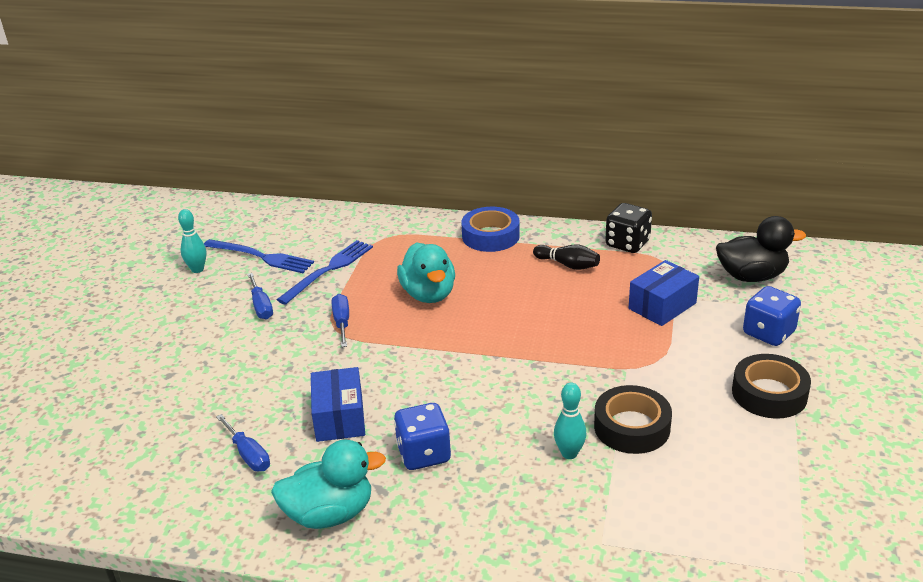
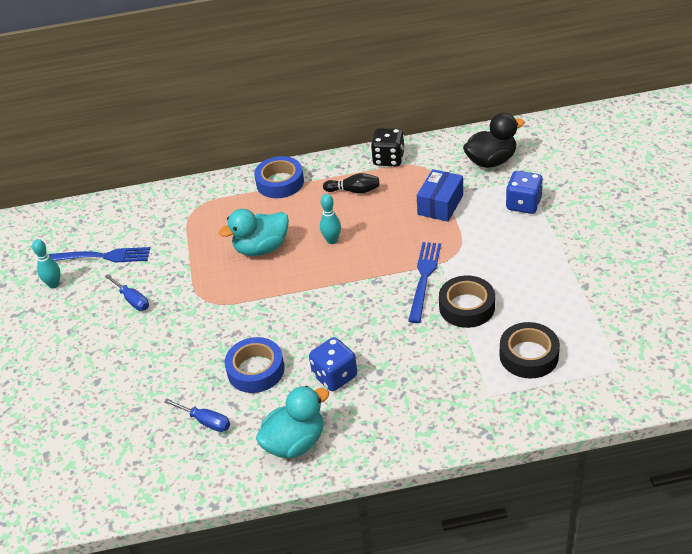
camera: 20 degrees left, 10 degrees up
blue fork [277,240,373,305] -> blue fork moved to [408,242,441,323]
blue box [311,367,365,442] -> blue tape [225,337,284,393]
blue screwdriver [332,294,349,347] -> none
turquoise duck [397,242,455,303] -> turquoise duck turned 105 degrees clockwise [219,209,289,256]
turquoise bowling pin [554,383,587,459] -> turquoise bowling pin moved to [320,194,341,244]
black tape [732,354,811,419] -> black tape moved to [499,322,560,379]

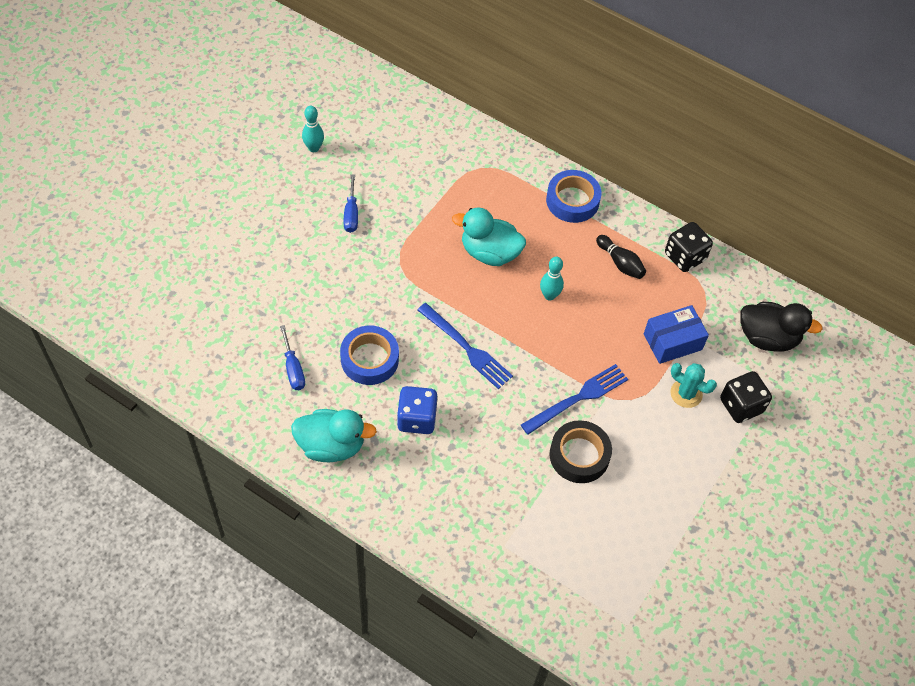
camera: 35 degrees right, 15 degrees up
blue fork [49,247,150,263] -> blue fork moved to [417,303,513,389]
black tape [499,322,560,379] -> none
blue dice [506,171,543,214] -> black dice [720,371,772,423]
none -> turquoise cactus [670,363,717,408]

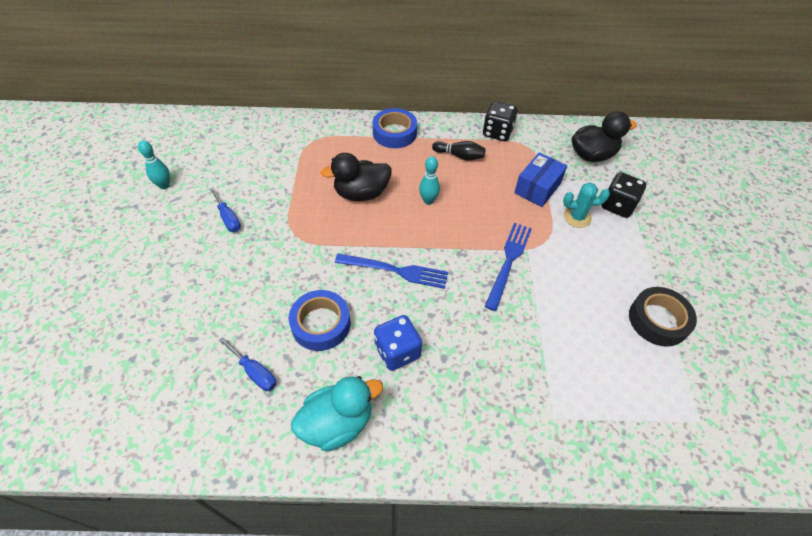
camera: 30 degrees left, 5 degrees down
turquoise duck [452,207,526,266] -> black duck [321,153,392,201]
black tape [550,420,612,483] -> black tape moved to [629,287,697,347]

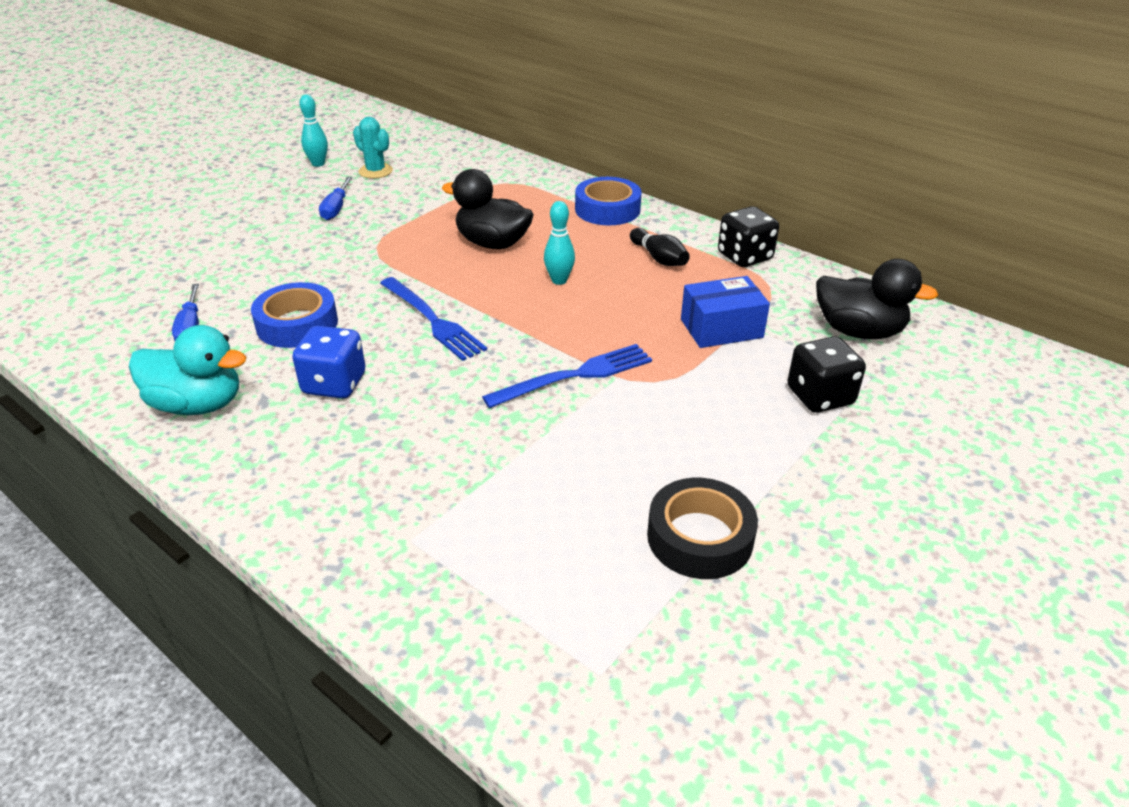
camera: 40 degrees right, 15 degrees down
turquoise cactus [563,183,610,228] -> turquoise cactus moved to [353,117,393,178]

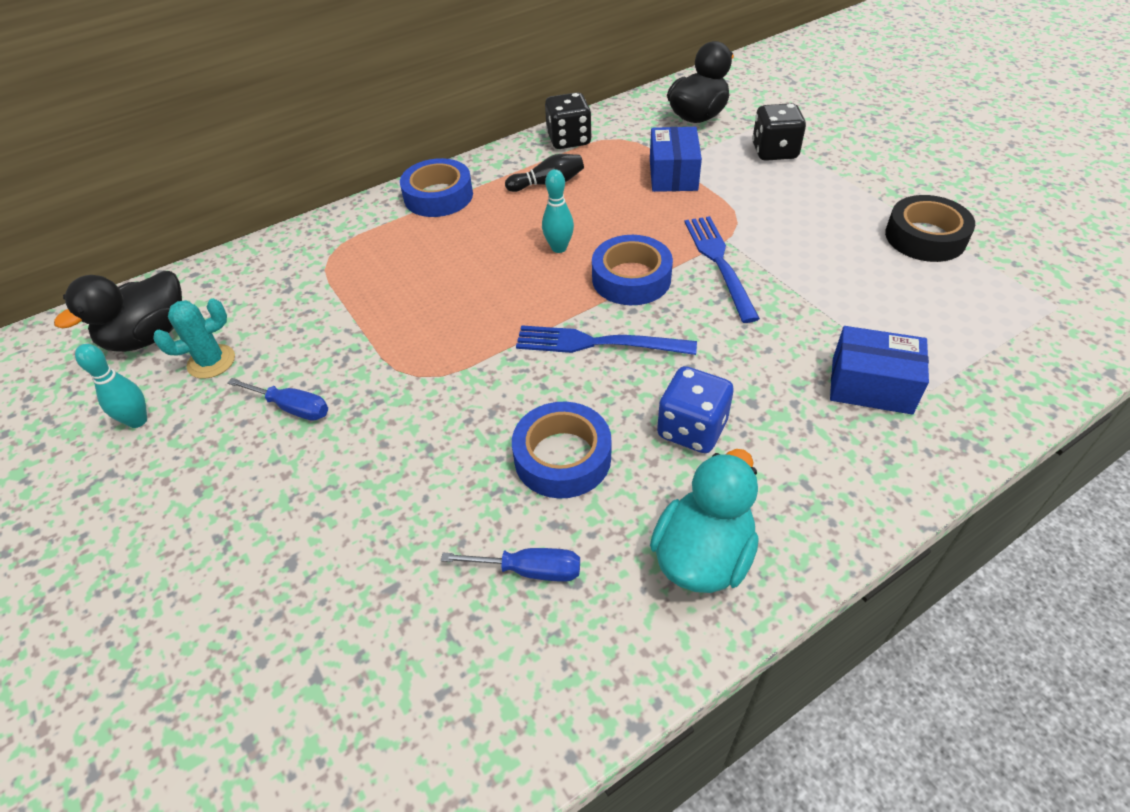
camera: 70 degrees left, 10 degrees up
blue fork [380,277,487,361] -> blue fork turned 150 degrees counterclockwise [516,325,697,355]
black duck [442,169,534,249] -> black duck moved to [54,271,182,352]
none -> blue tape [592,235,673,305]
none -> blue box [830,326,929,415]

